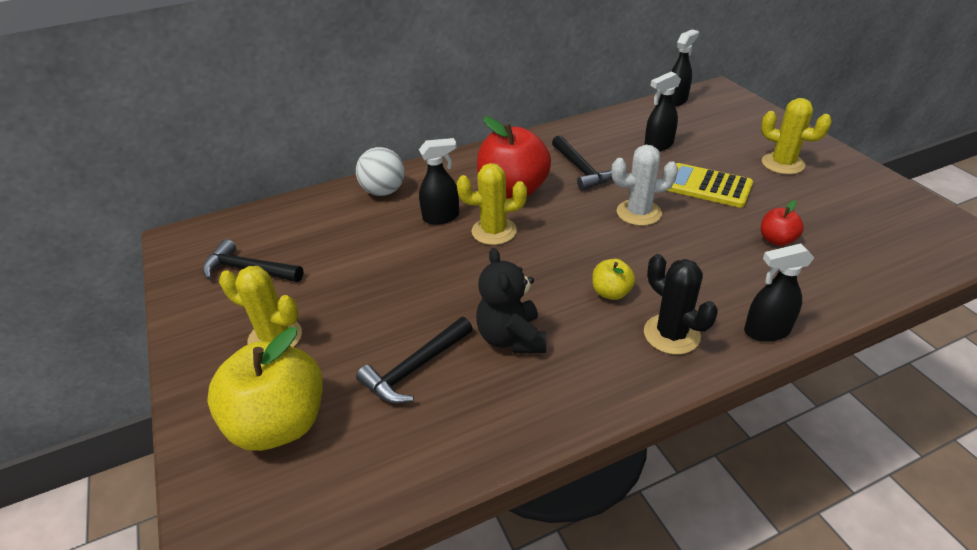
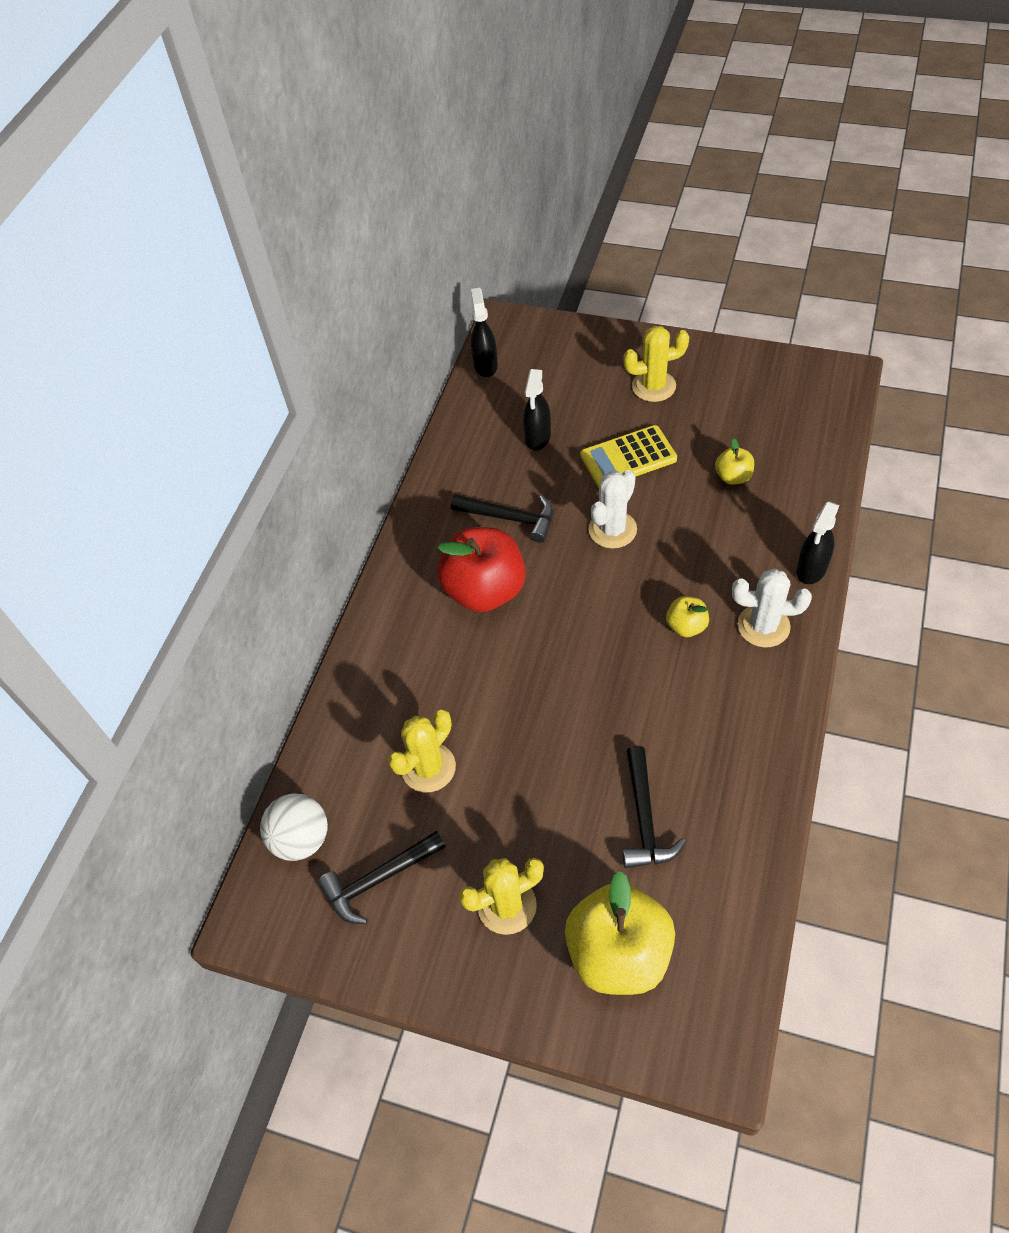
camera: 45 degrees left, 15 degrees up
white ball [356,147,405,196] -> white ball moved to [260,793,328,861]
black spray bottle [419,138,459,225] -> none
yellow cactus [457,163,527,245] -> yellow cactus moved to [388,710,456,792]
black teddy bear [476,248,546,353] -> none
black cactus [644,254,718,355] -> white cactus [732,568,812,648]
red apple [761,200,804,246] -> yellow apple [715,438,754,485]

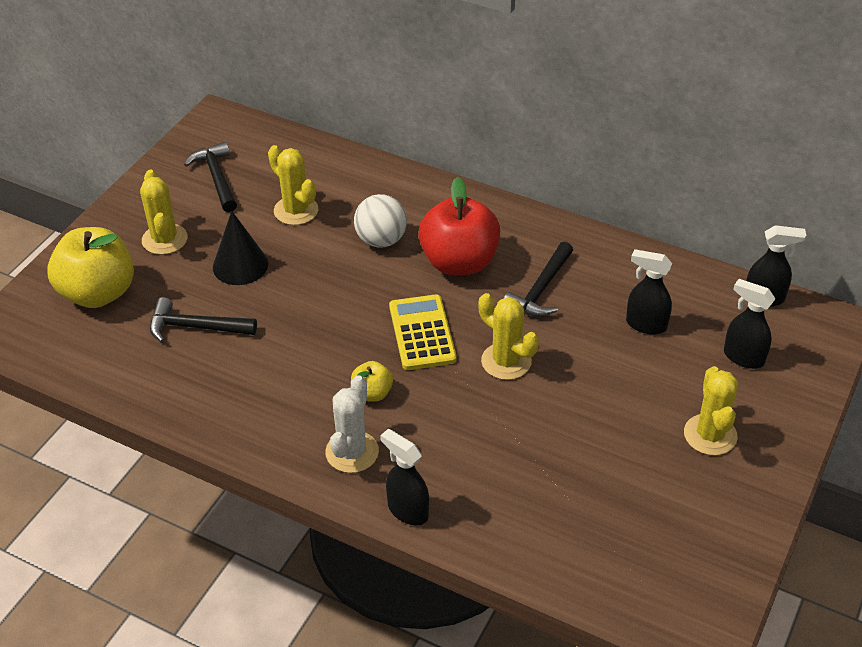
camera: 95 degrees right, 10 degrees down
white ball [260,793,328,861] -> white ball moved to [354,194,407,248]
yellow calculator [580,425,677,487] -> yellow calculator moved to [389,294,457,370]
white cactus [589,470,637,549] -> yellow cactus [478,293,539,380]
yellow apple [715,438,754,485] -> none
none -> black cone [213,211,268,285]
none -> black spray bottle [724,279,776,369]

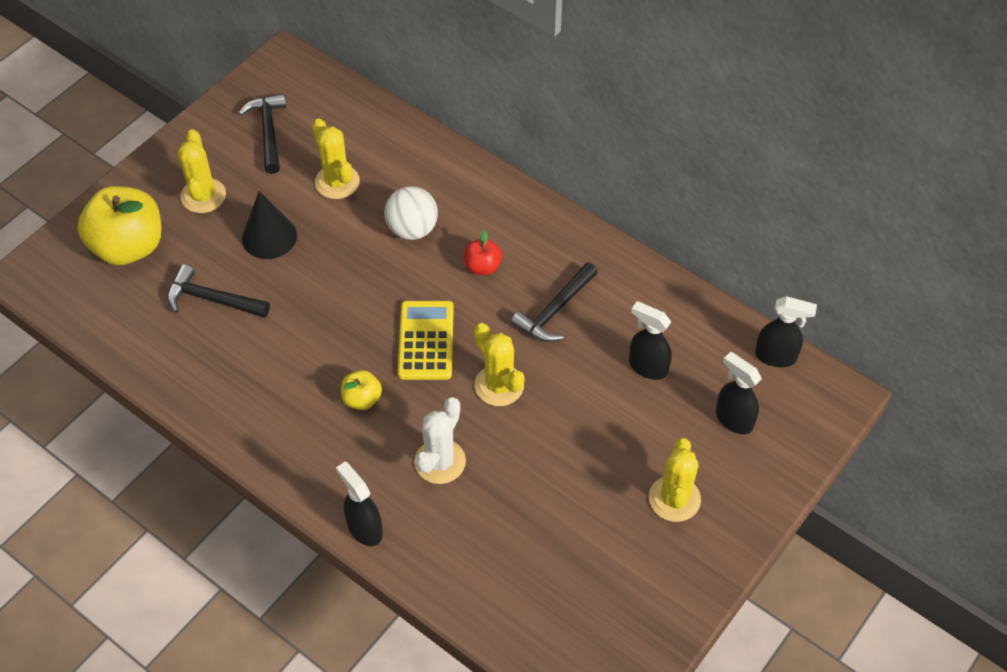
camera: 10 degrees right, 10 degrees up
white cactus [325,375,379,473] -> white cactus moved to [414,397,466,484]
red apple [418,177,501,275] -> red apple [464,230,502,275], size x0.47

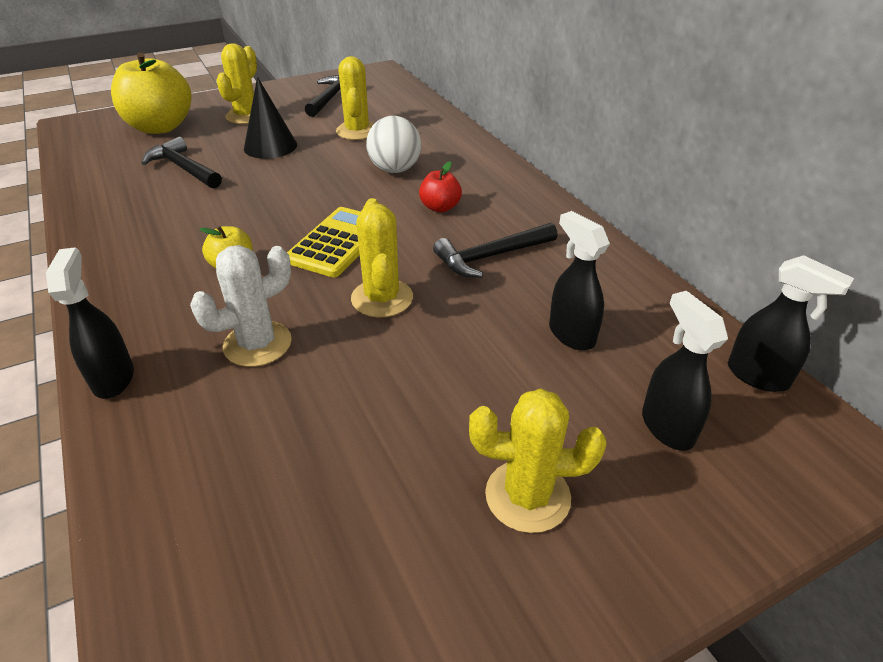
camera: 25 degrees right, 15 degrees down
yellow cactus [649,438,701,522] -> yellow cactus turned 60 degrees clockwise [469,389,606,533]

